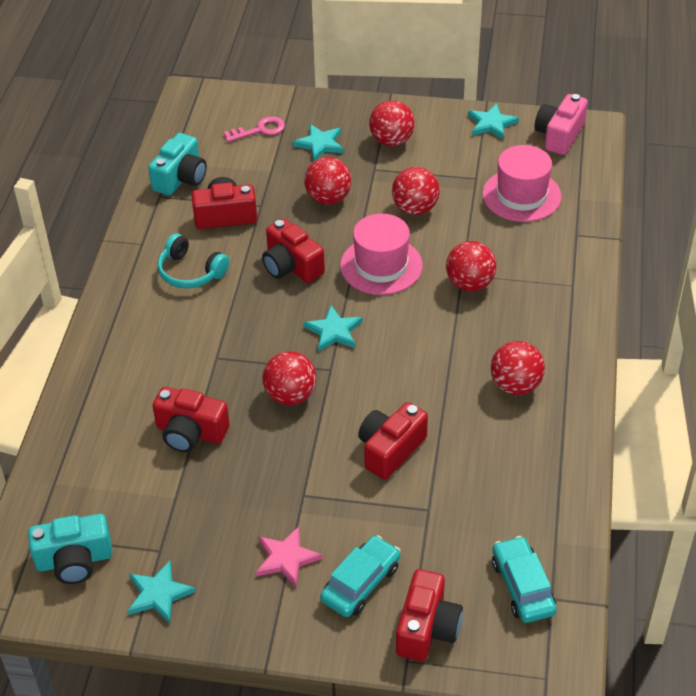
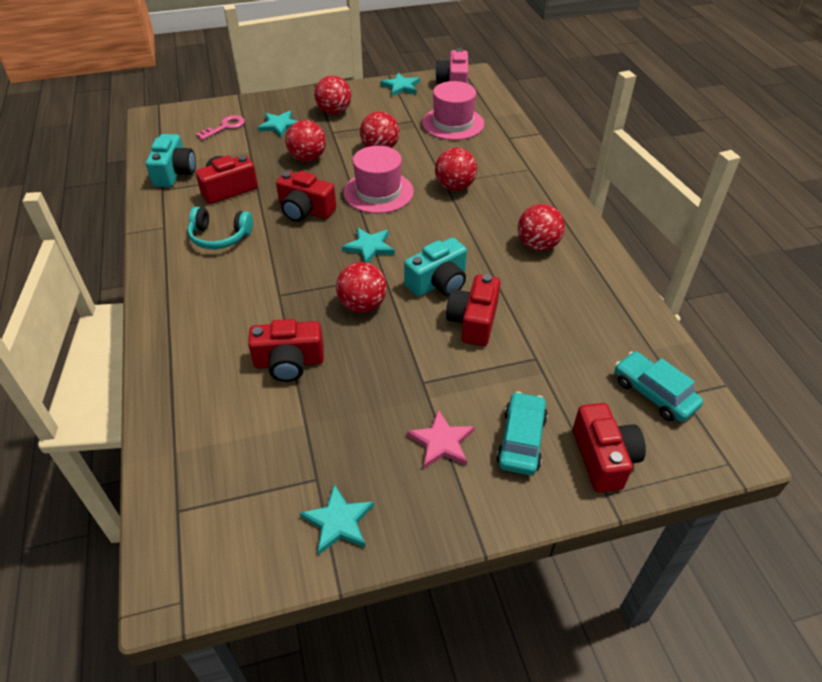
camera: 25 degrees left, 0 degrees up
turquoise camera [28,514,113,584] -> turquoise camera moved to [404,237,467,297]

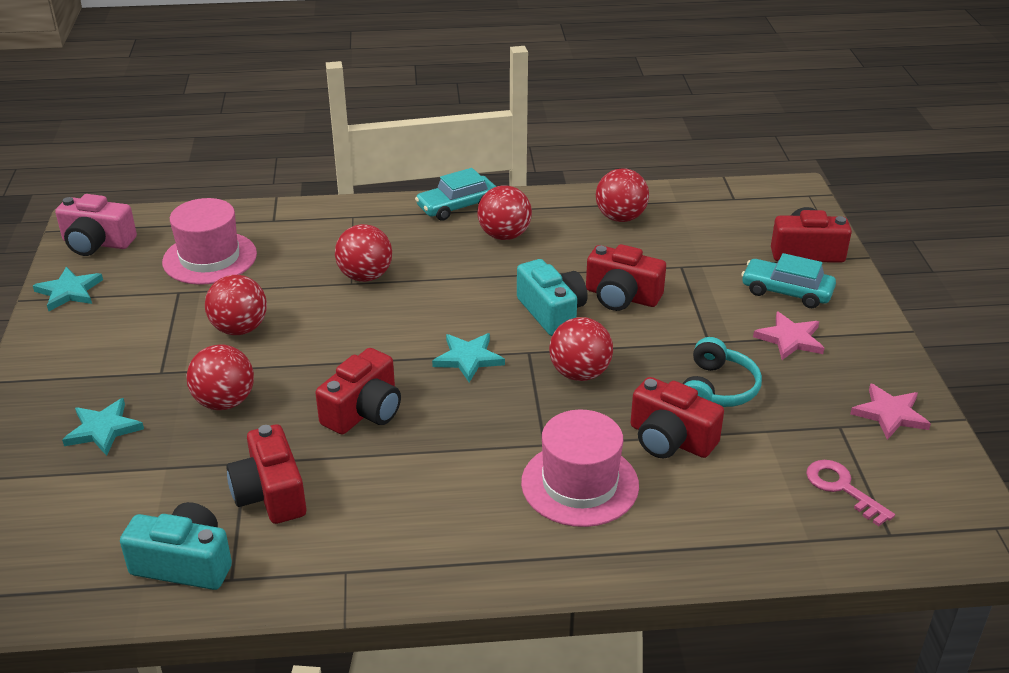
camera: 80 degrees left, 10 degrees down
turquoise headphones [188,207,253,249] -> turquoise headphones moved to [682,337,762,407]
pink key [196,115,245,140] -> pink key moved to [806,460,895,526]
red camera [248,319,324,382] -> red camera turned 120 degrees clockwise [630,377,724,458]
turquoise star [300,484,374,555] -> pink star [850,383,931,440]
red ball [314,76,351,115] -> red ball moved to [596,168,649,222]
pink hat [343,146,414,214] -> pink hat moved to [521,410,639,527]
turquoise car [615,351,703,422] -> turquoise car moved to [415,168,496,221]

